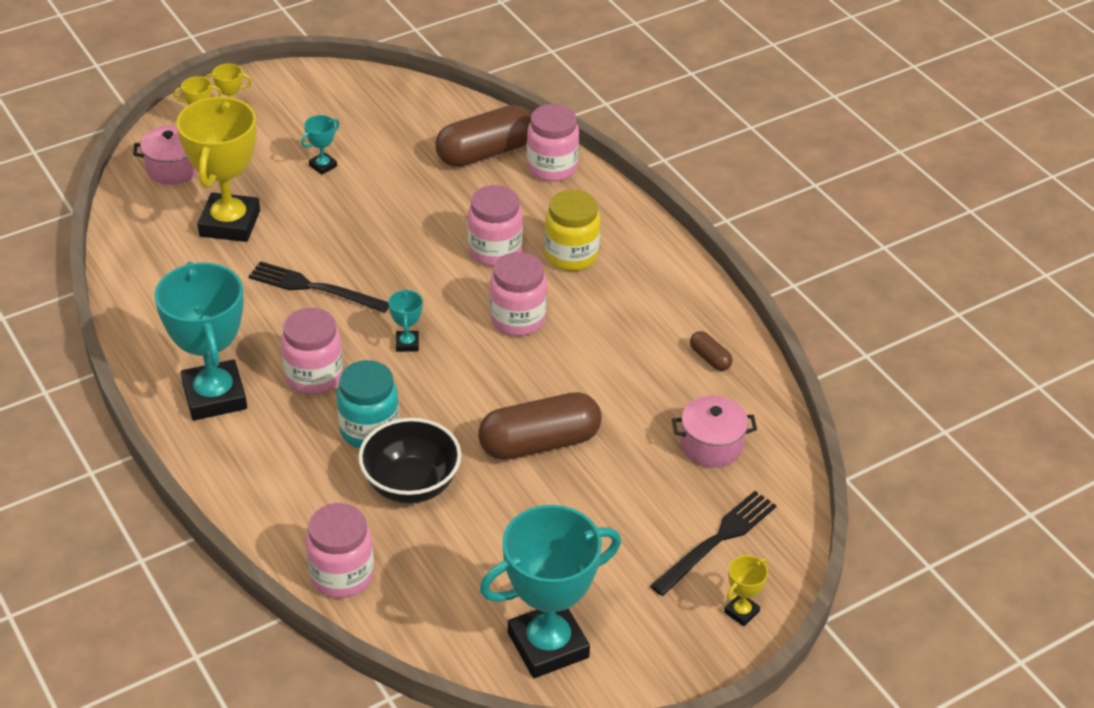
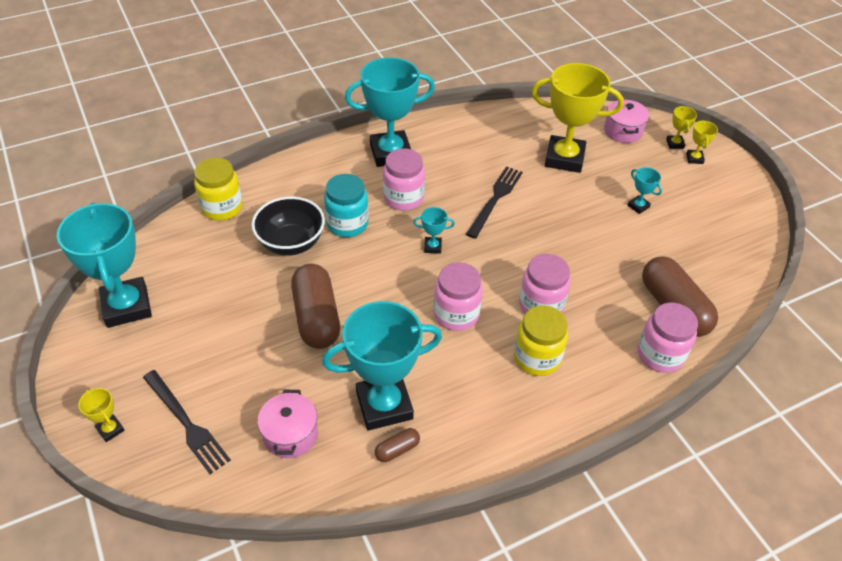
camera: 95 degrees right, 5 degrees up
pink jar [305,503,374,598] -> yellow jar [194,158,243,221]
none -> turquoise trophy [322,301,442,430]

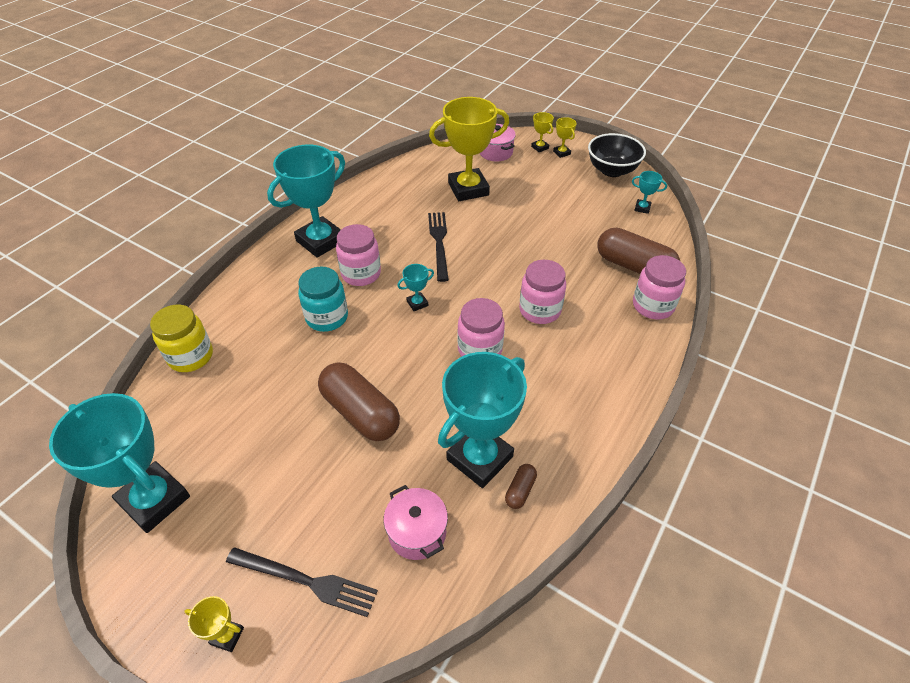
camera: 30 degrees left, 0 degrees up
black bowl [252,197,325,256] -> black bowl moved to [588,133,646,177]
yellow jar [514,305,568,376] -> none
turquoise trophy [628,167,662,214] -> turquoise trophy moved to [632,171,667,214]

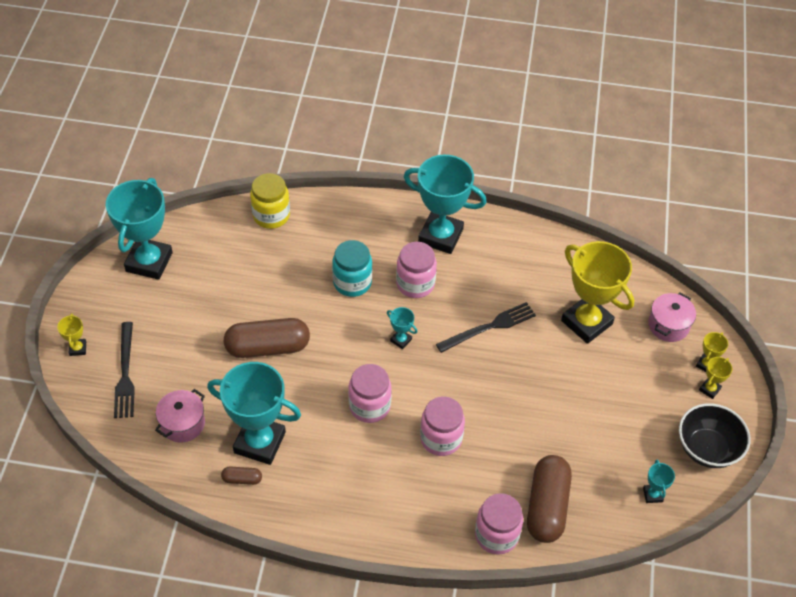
camera: 65 degrees right, 5 degrees up
brown capsule [318,362,400,441] -> brown capsule turned 60 degrees clockwise [224,318,310,358]

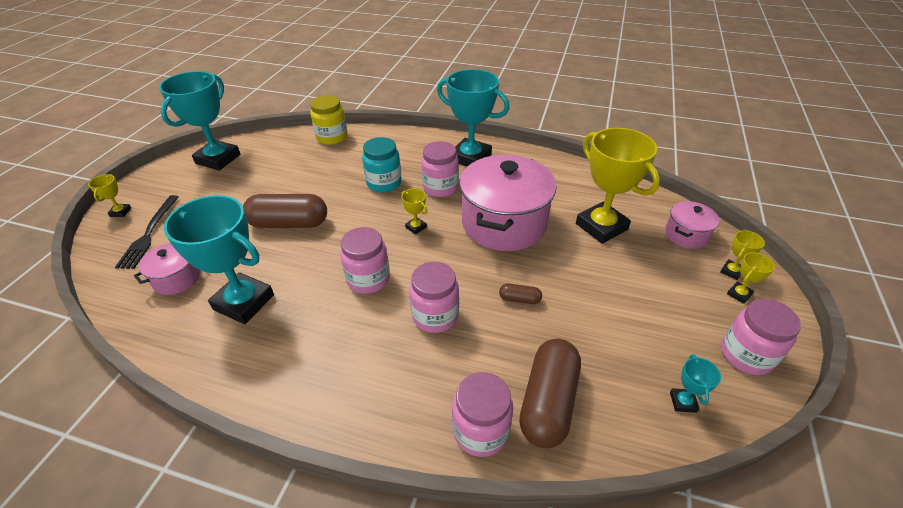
camera: 10 degrees right, 10 degrees down
brown capsule [221,467,262,485] -> brown capsule moved to [499,283,542,304]
turquoise trophy [387,307,417,349] -> yellow trophy [401,189,427,235]
black fork [436,302,536,353] -> pink pot [459,155,557,251]
black bowl [679,403,750,468] -> pink jar [721,299,801,375]

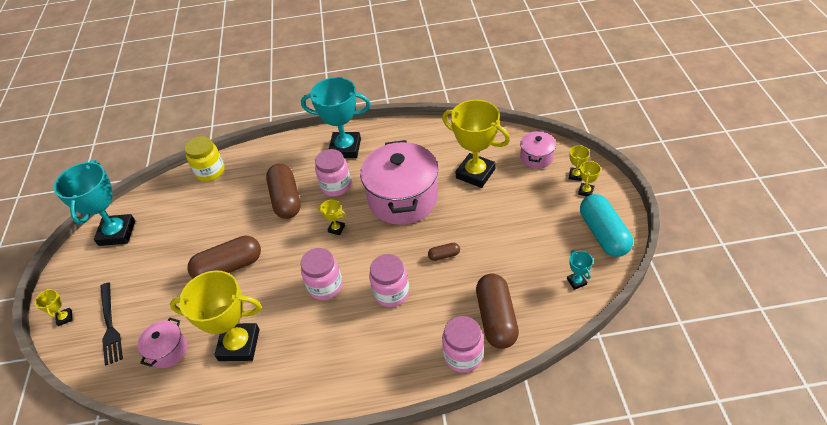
camera: 20 degrees left, 5 degrees up
turquoise trophy [164,195,274,324] -> yellow trophy [170,270,262,361]
turquoise jar [362,137,402,192] -> brown capsule [266,164,301,219]
pink jar [721,299,801,375] -> turquoise capsule [580,194,633,257]

